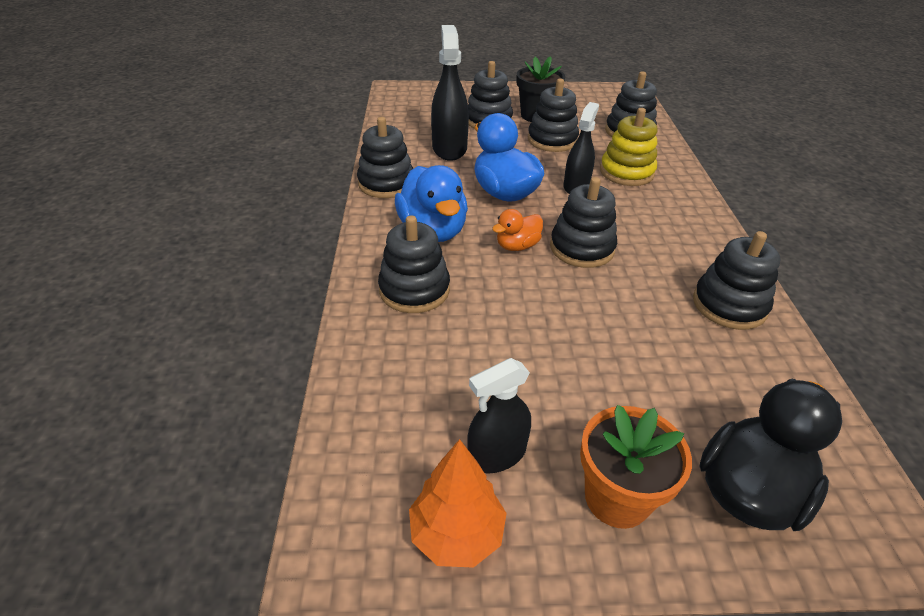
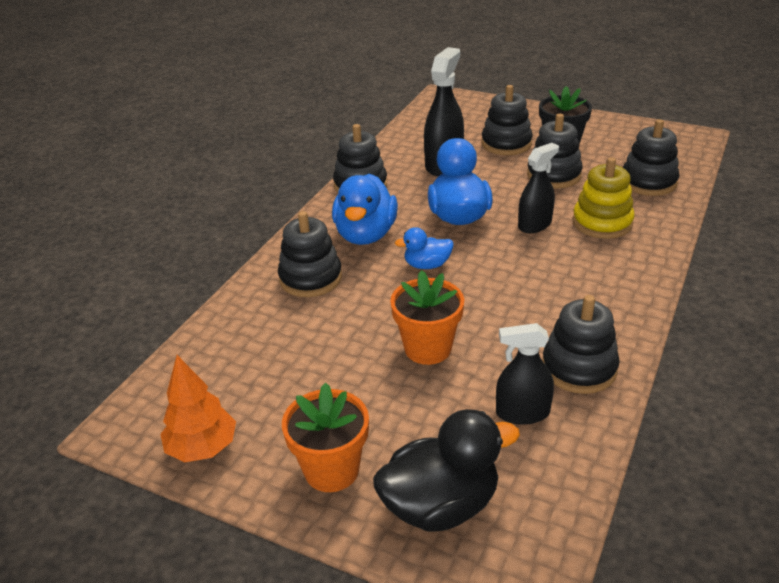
camera: 30 degrees right, 5 degrees down
black spray bottle [467,358,531,474] -> black spray bottle moved to [496,323,554,425]
orange duck [492,209,543,251] -> blue duck [395,227,454,269]
black stacking toy [550,177,617,268] -> none
none -> orange flower pot [390,270,464,365]

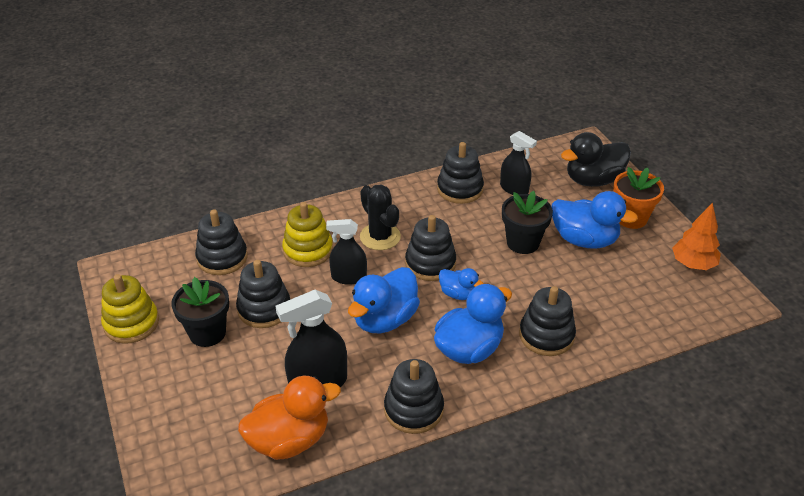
camera: 140 degrees left, 5 degrees up
black duck [373,409,520,532] -> black duck turned 45 degrees counterclockwise [561,132,631,187]
orange flower pot [390,270,464,365] -> black flower pot [502,191,553,254]
black stacking toy [481,85,533,155] -> black stacking toy moved to [405,215,456,281]
none -> yellow stacking toy [101,274,159,344]
none -> orange duck [238,376,341,460]
none -> black cactus [360,185,401,250]
none -> blue duck [552,191,638,249]

